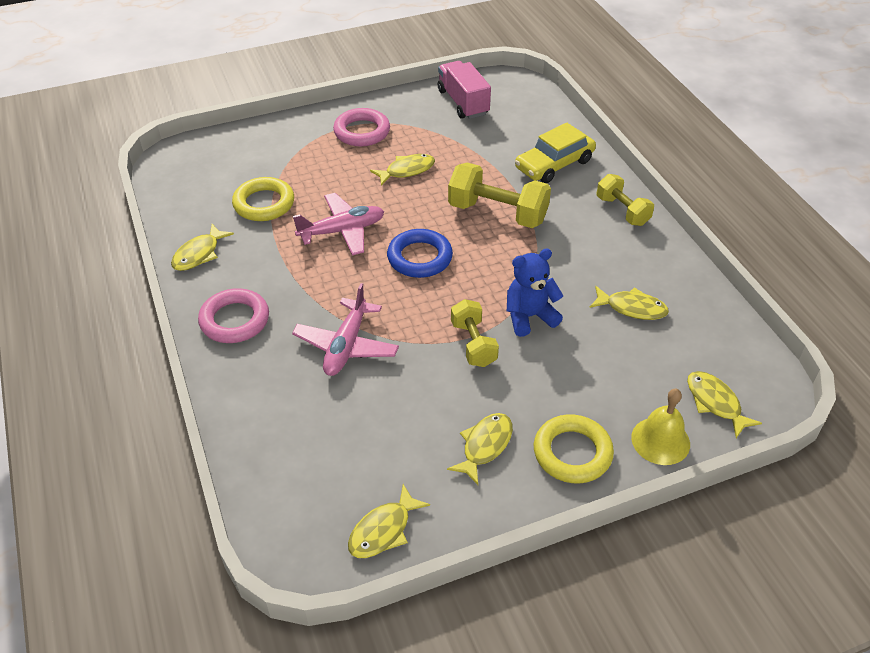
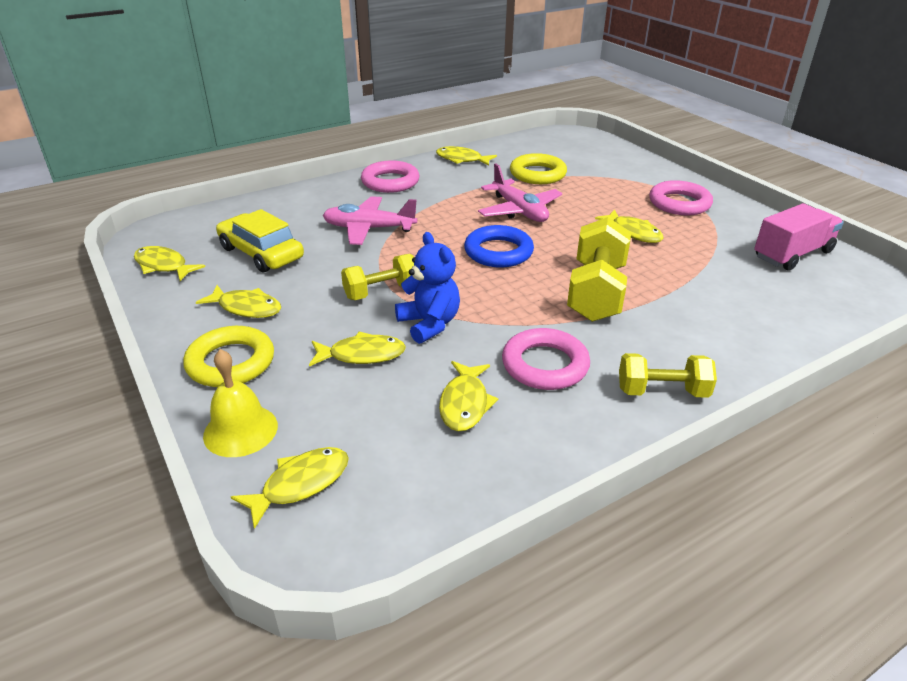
camera: 80 degrees right, 10 degrees down
yellow car [515,123,596,183] -> yellow car moved to [216,209,304,273]
yellow dumbbell [597,174,654,226] -> yellow dumbbell turned 45 degrees clockwise [619,353,717,398]
none -> yellow fish [309,332,406,367]
none -> pink ring [502,328,590,390]

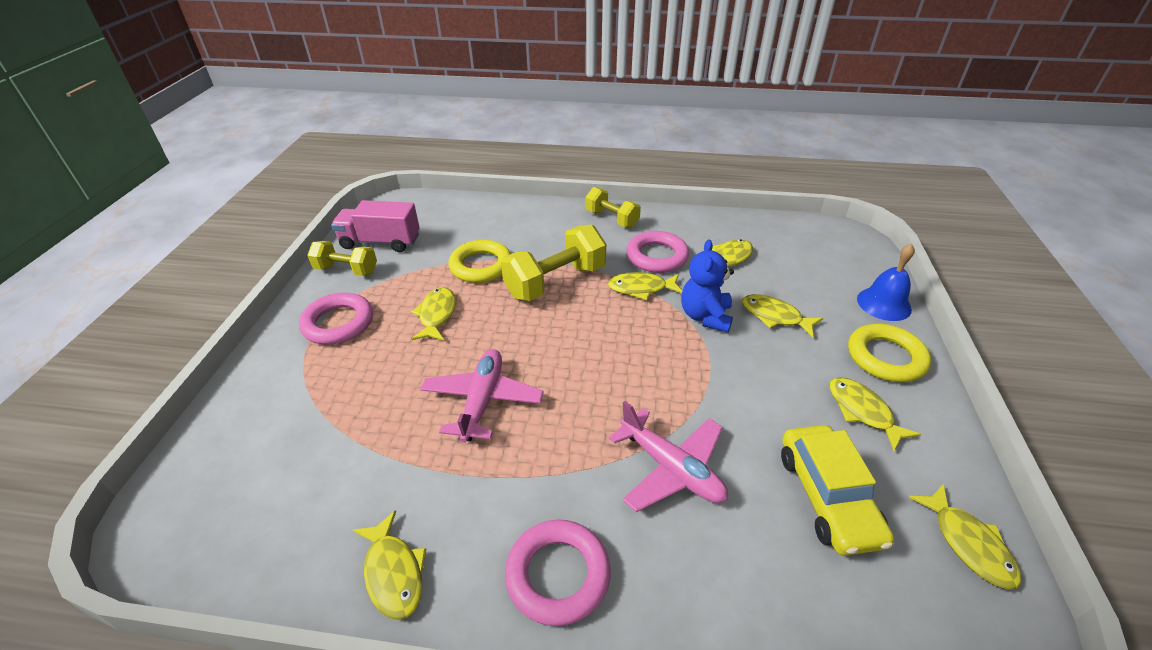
camera: 140 degrees left, 5 degrees up
yellow bell [203,349,278,457] -> blue bell [857,244,915,321]
yellow fish [231,447,349,529] -> yellow fish moved to [608,272,682,300]
yellow dumbbell [341,254,414,300] -> yellow dumbbell moved to [307,241,377,276]
blue ring [464,225,534,267] -> none
yellow ring [510,153,567,184] -> yellow ring moved to [448,240,511,283]

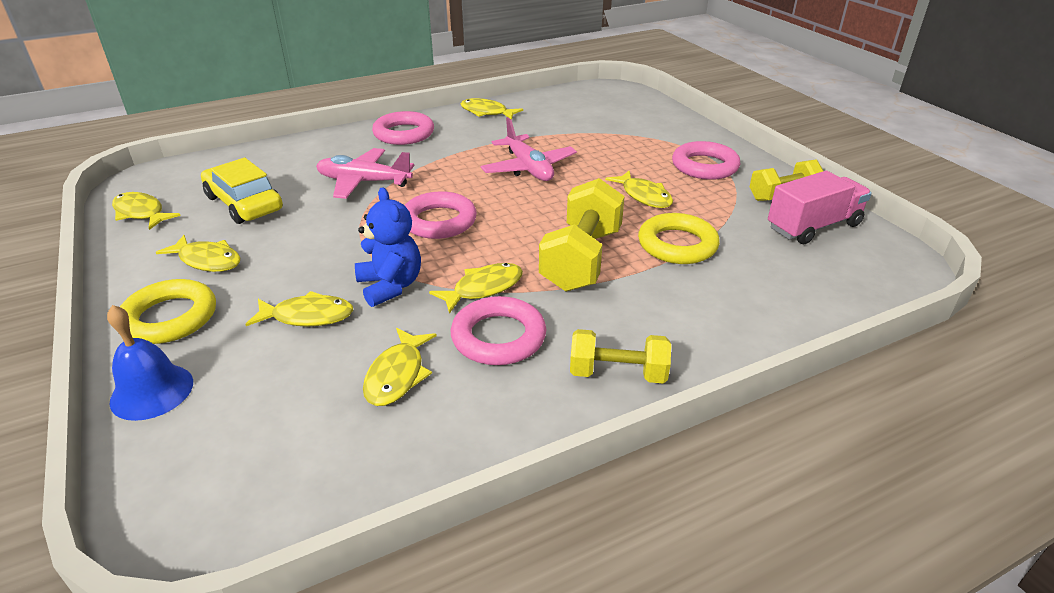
camera: 145 degrees right, 5 degrees down
none -> pink ring [404,191,477,239]

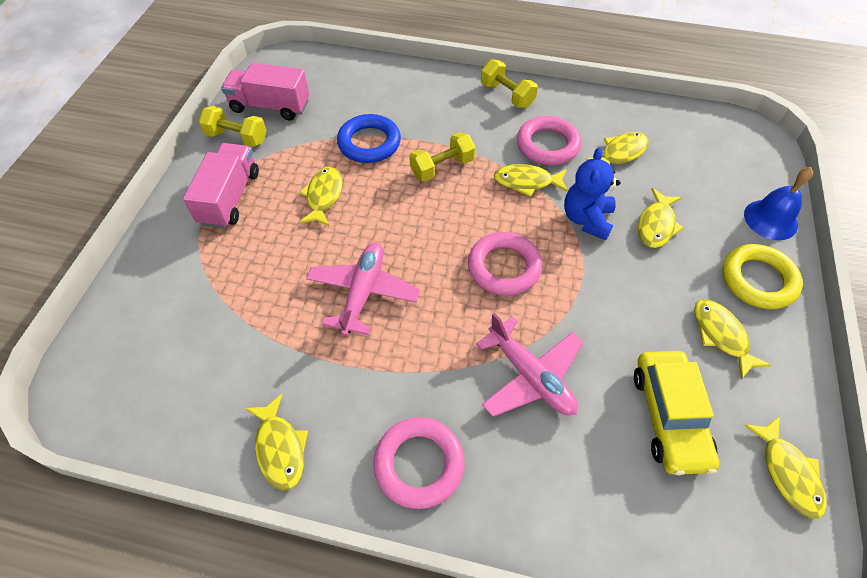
camera: 140 degrees left, 20 degrees up
yellow fish [245,291,353,327] -> yellow fish turned 105 degrees counterclockwise [638,188,684,248]
yellow dumbbell [539,178,625,292] -> yellow dumbbell [409,132,475,182], size x0.62
yellow ring [638,213,720,264] -> blue ring [337,114,401,163]
pink ring [672,141,740,180] -> pink truck [183,143,259,229]

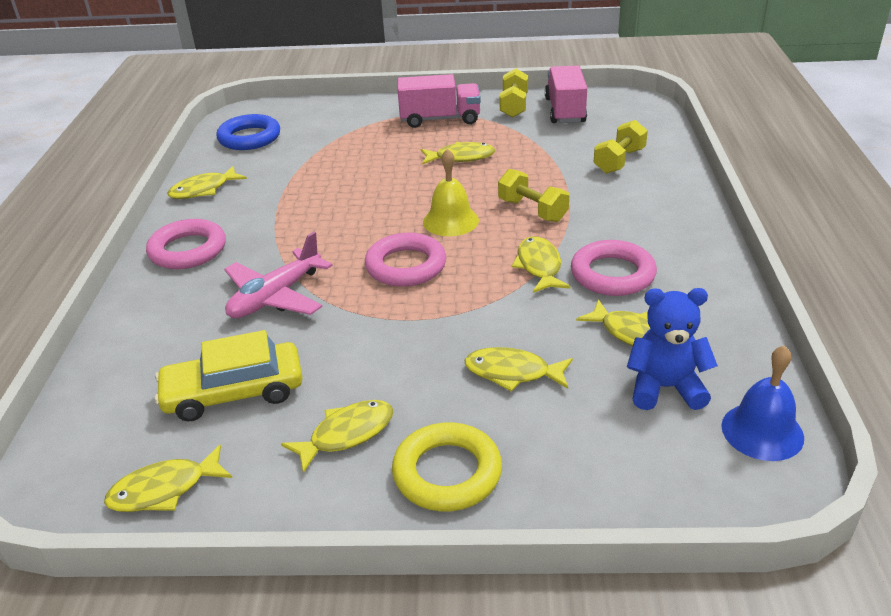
camera: 80 degrees right, 20 degrees down
pink plane [306,242,420,336] -> none
blue ring [337,114,401,163] -> blue ring moved to [216,114,280,150]
yellow dumbbell [481,59,538,108] -> yellow dumbbell moved to [593,120,648,174]
blue teddy bear [564,147,620,240] -> blue teddy bear moved to [627,288,718,410]
blue bell [744,167,813,240] -> blue bell moved to [721,345,804,461]
none -> yellow bell [423,148,479,236]

